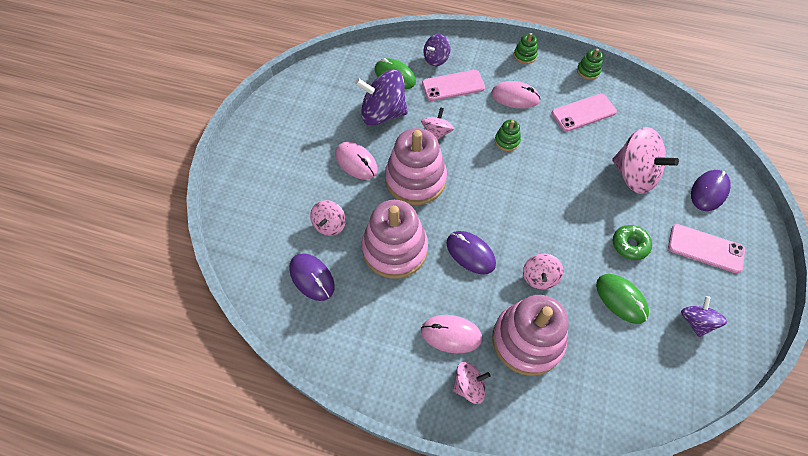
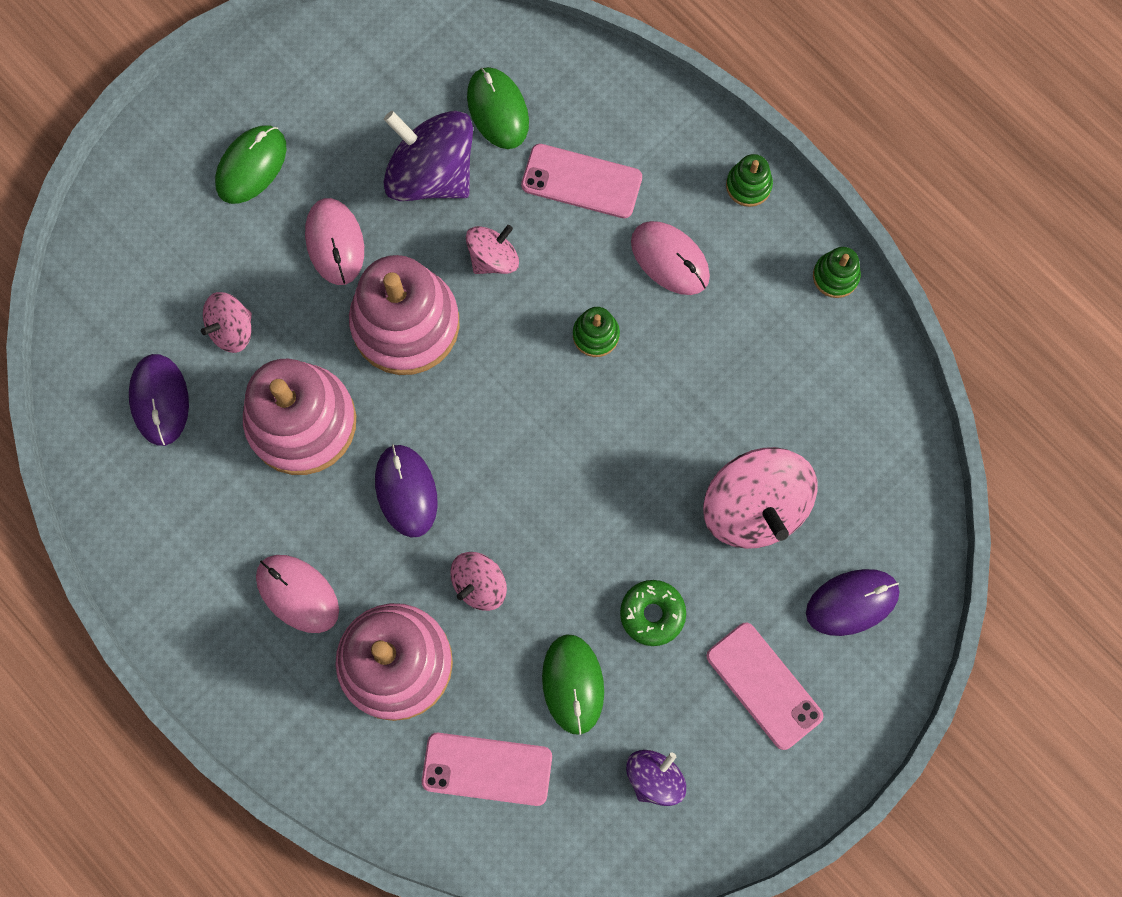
camera: 30 degrees right, 15 degrees up
purple spinning top [424,34,451,66] -> none
pink spinning top [453,361,490,404] -> none
pink phone [551,93,617,132] -> pink phone moved to [422,733,552,806]
none -> green mouse [215,125,286,204]

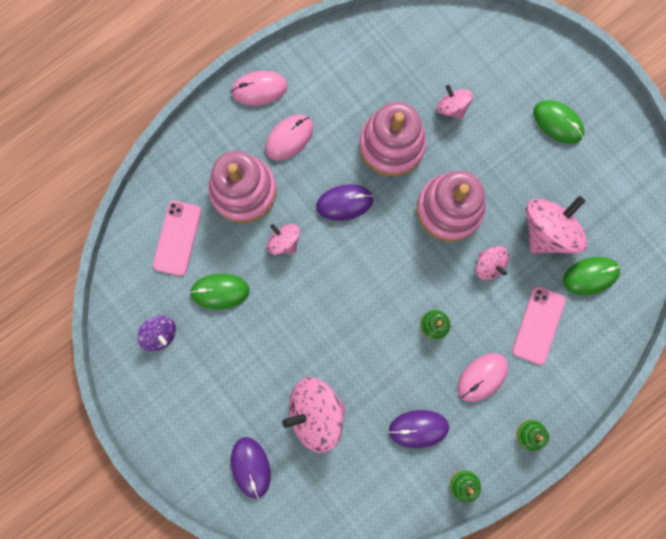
camera: 95 degrees right, 5 degrees up
purple mouse [129,354,189,446] -> purple mouse moved to [389,410,449,448]
pink mouse [305,198,364,285] -> pink mouse moved to [231,71,287,106]
purple spinning top [384,111,473,201] -> pink spinning top [526,196,587,254]
green donut [620,580,686,646] -> none
pink phone [706,623,823,750] -> none

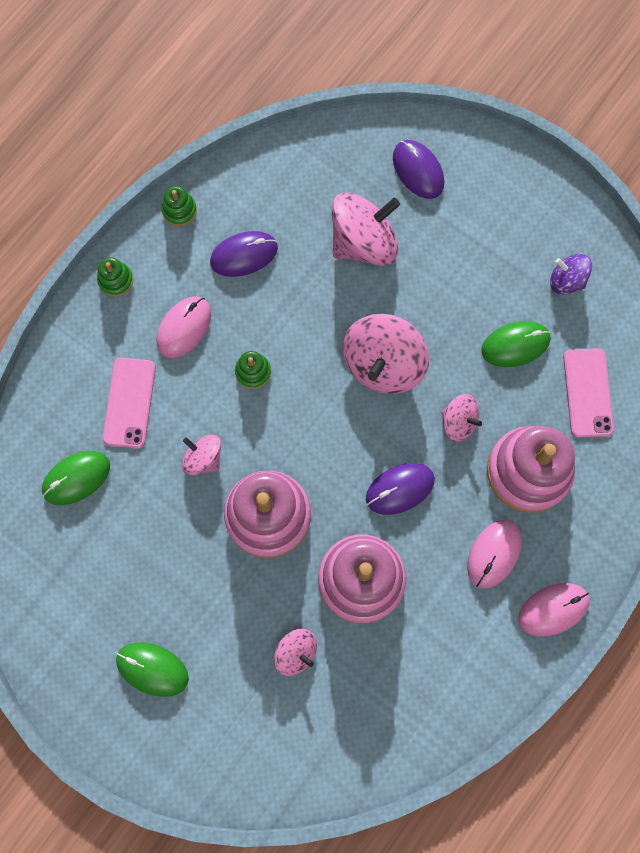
camera: 165 degrees right, 5 degrees down
pink spinning top [526,196,587,254] -> pink spinning top moved to [343,314,429,394]

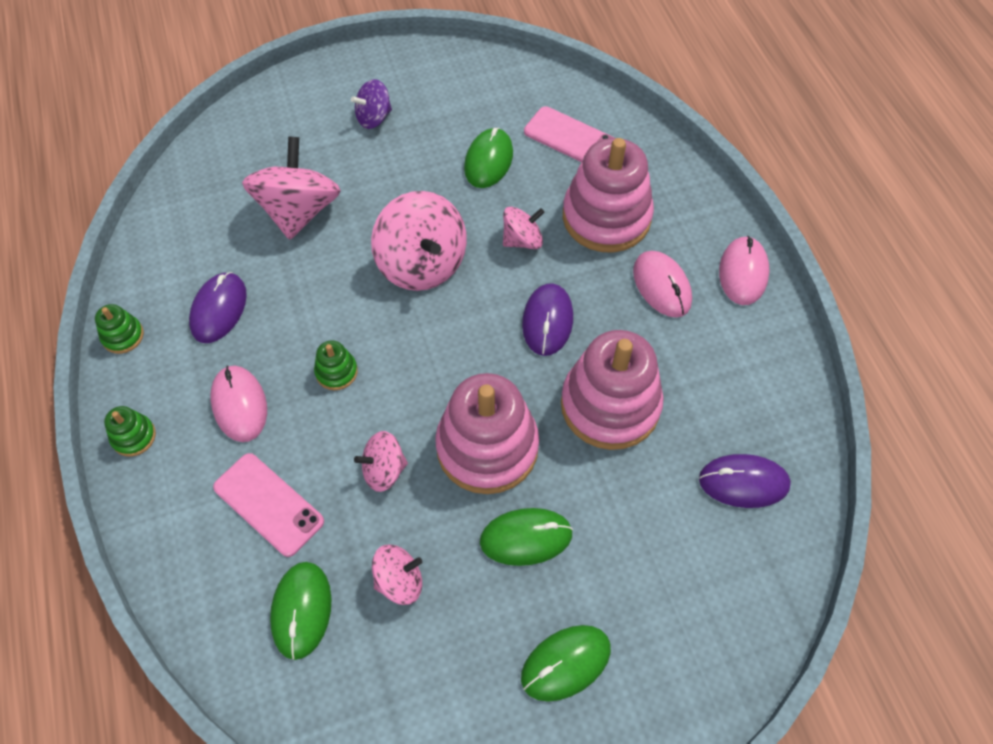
camera: 55 degrees left, 15 degrees down
pink spinning top [274,629,317,676] -> pink spinning top moved to [372,544,422,605]
purple mouse [393,140,444,199] -> purple mouse moved to [699,454,791,508]
purple spinning top [550,254,592,294] -> purple spinning top moved to [351,79,392,129]
none -> green mouse [480,508,573,566]

